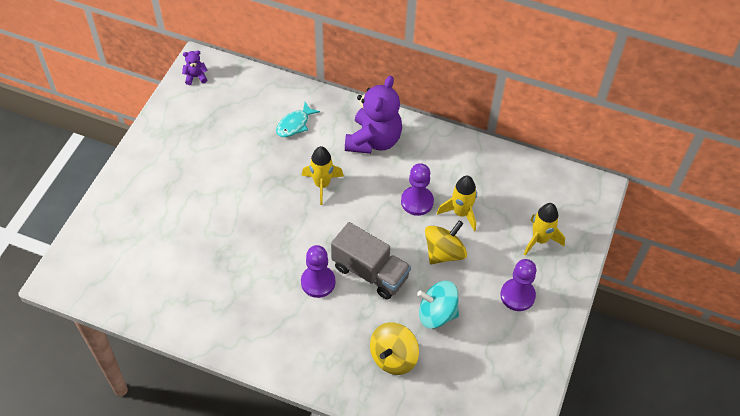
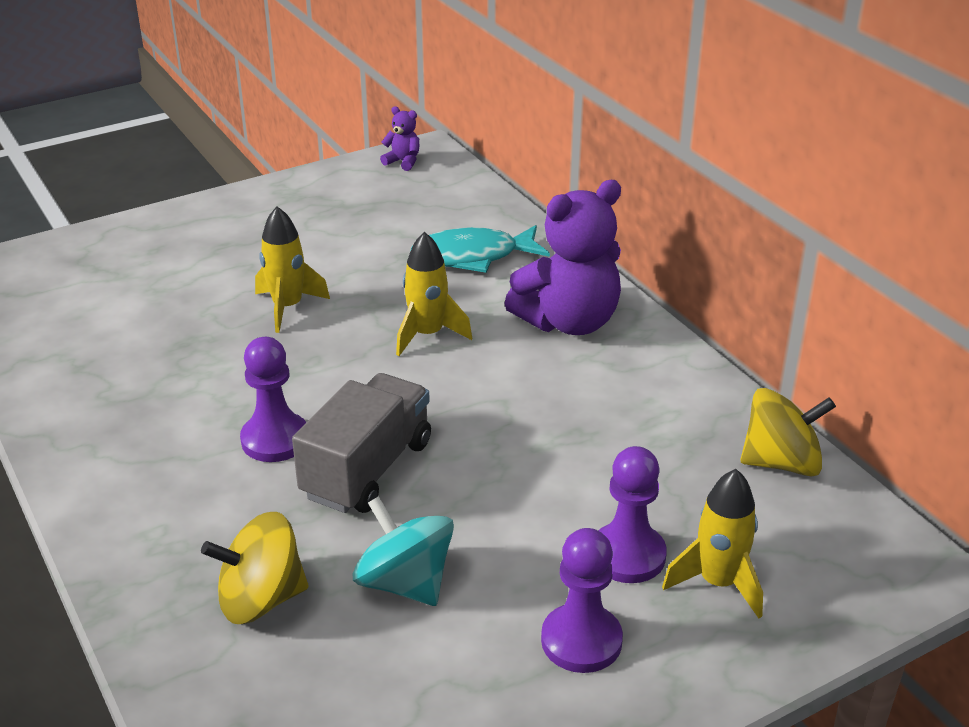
camera: 40 degrees right, 20 degrees down
turquoise fish [276,102,320,137] -> turquoise fish [411,225,550,273], size x1.50
grey truck [331,222,411,300] -> grey truck turned 135 degrees counterclockwise [292,373,431,513]
purple pawn [401,163,434,216] -> purple pawn moved to [598,446,667,583]
yellow spinning top [425,221,467,264] -> yellow spinning top moved to [741,388,836,476]
yellow rocket [437,175,477,231] -> yellow rocket moved to [255,206,330,333]

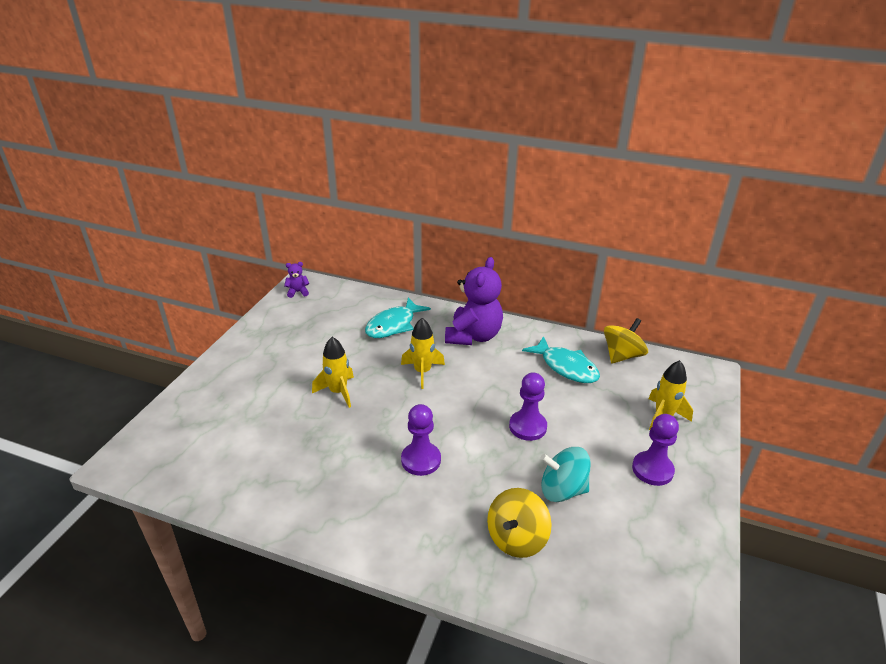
camera: 40 degrees left, 0 degrees up
grey truck [292,373,431,513] -> none
purple pawn [598,446,667,583] -> purple pawn moved to [509,372,547,441]
none -> turquoise fish [522,336,600,383]

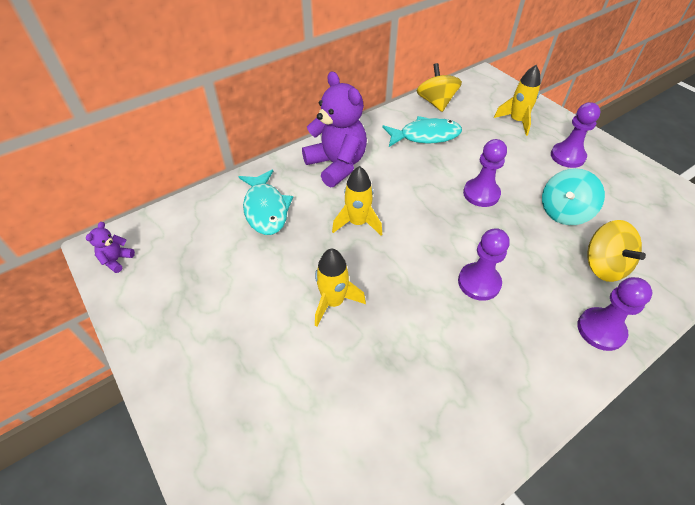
camera: 55 degrees left, 15 degrees up
none -> purple pawn [577,277,653,351]

